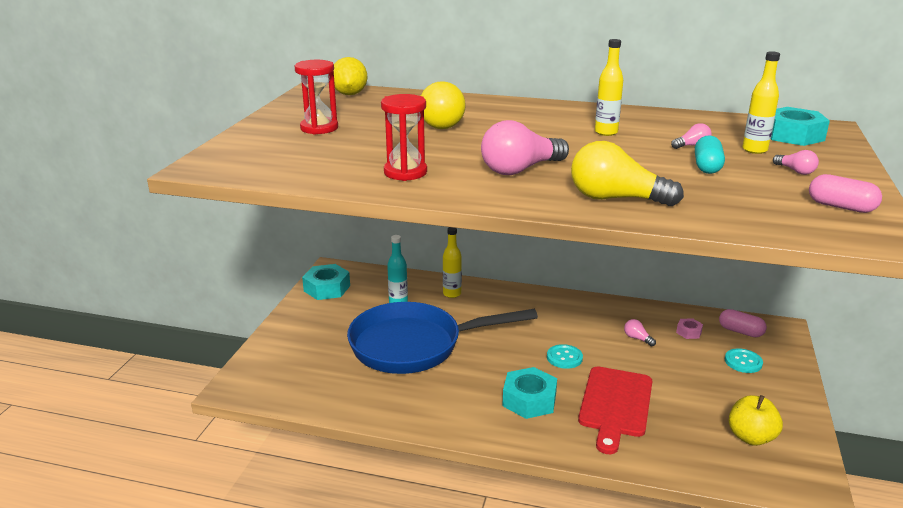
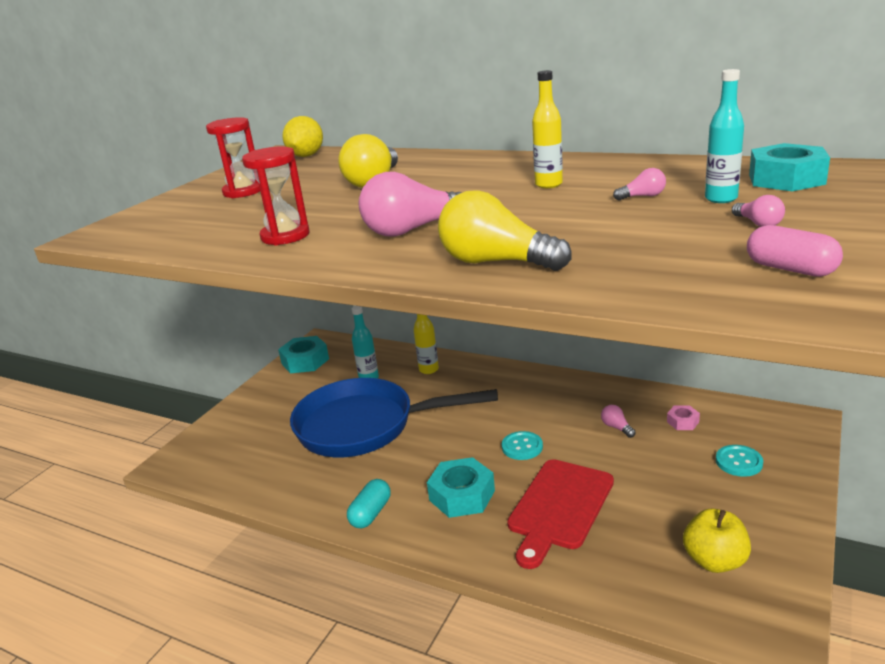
camera: 15 degrees right, 0 degrees up
turquoise capsule [695,135,725,174] -> turquoise capsule moved to [347,479,391,528]
pink capsule [719,309,767,337] -> none
yellow bottle [742,51,780,154] -> turquoise bottle [705,69,744,203]

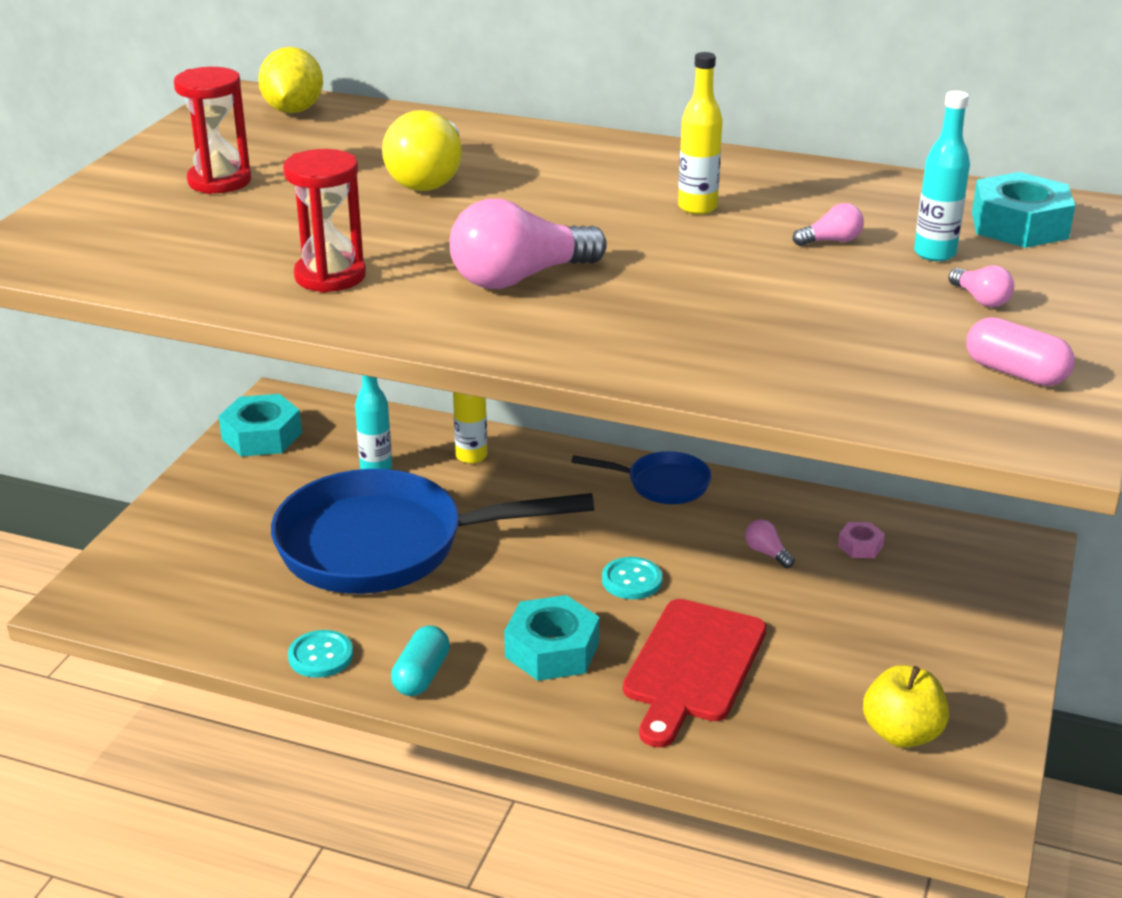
camera: 10 degrees left, 5 degrees up
yellow light bulb [438,190,572,271] -> none
turquoise button [716,445,763,477] -> turquoise button moved to [288,630,353,678]
none -> blue pan [571,451,712,504]

